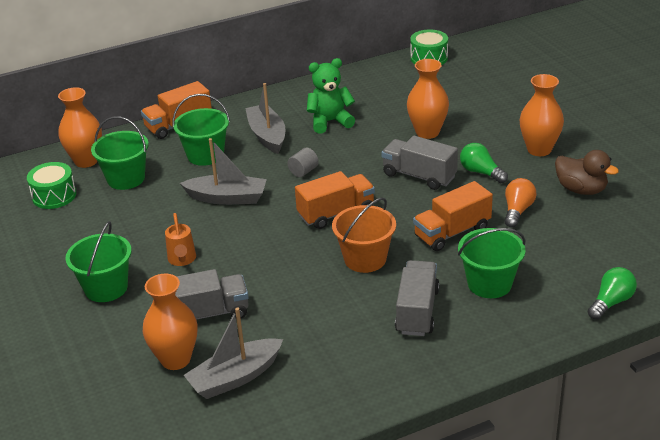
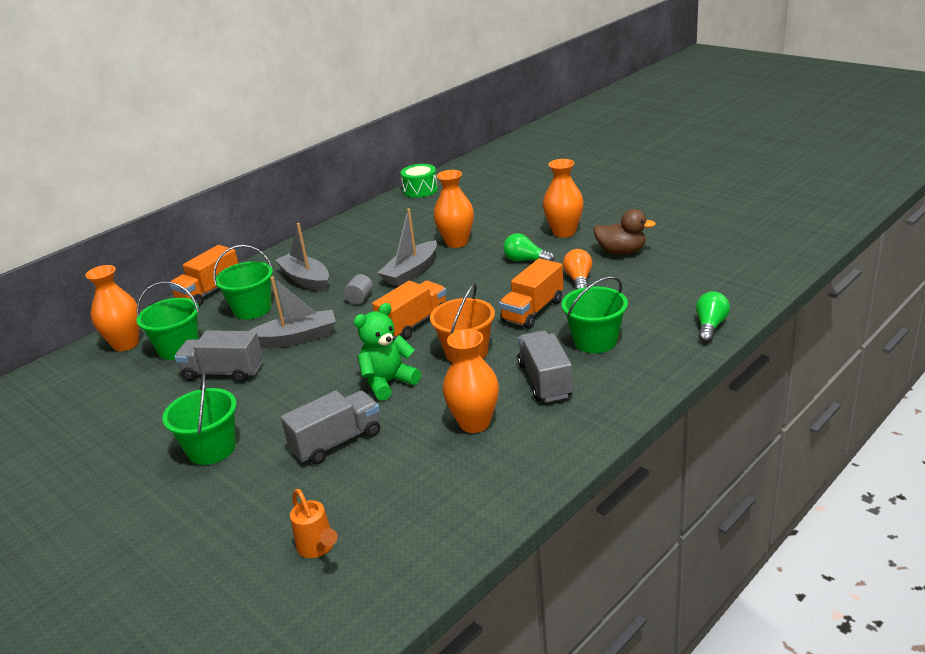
camera: 20 degrees left, 5 degrees down
green drum [27,162,76,209] -> none
orange vase [143,273,197,370] -> orange vase moved to [443,329,499,433]
orange watering can [165,213,196,266] -> orange watering can moved to [290,489,338,558]
grey boat [184,307,283,399] -> grey boat moved to [378,209,437,287]
green teddy bear [307,58,355,134] -> green teddy bear moved to [354,303,421,401]
grey truck [381,136,458,190] -> grey truck moved to [174,330,263,383]

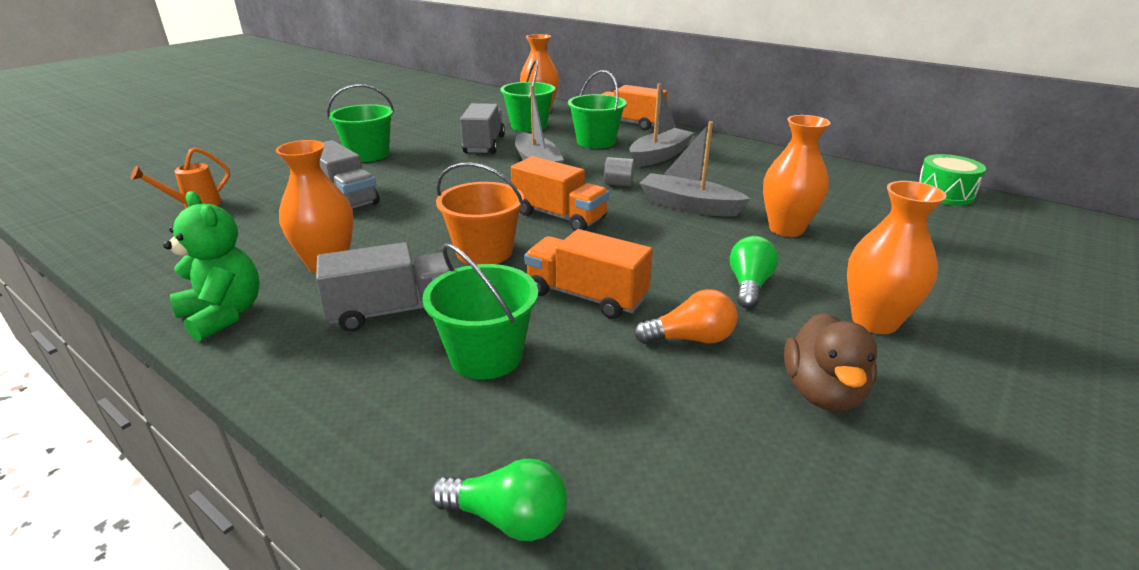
camera: 80 degrees right, 0 degrees up
green teddy bear [354,303,421,401] -> green teddy bear moved to [163,191,260,342]

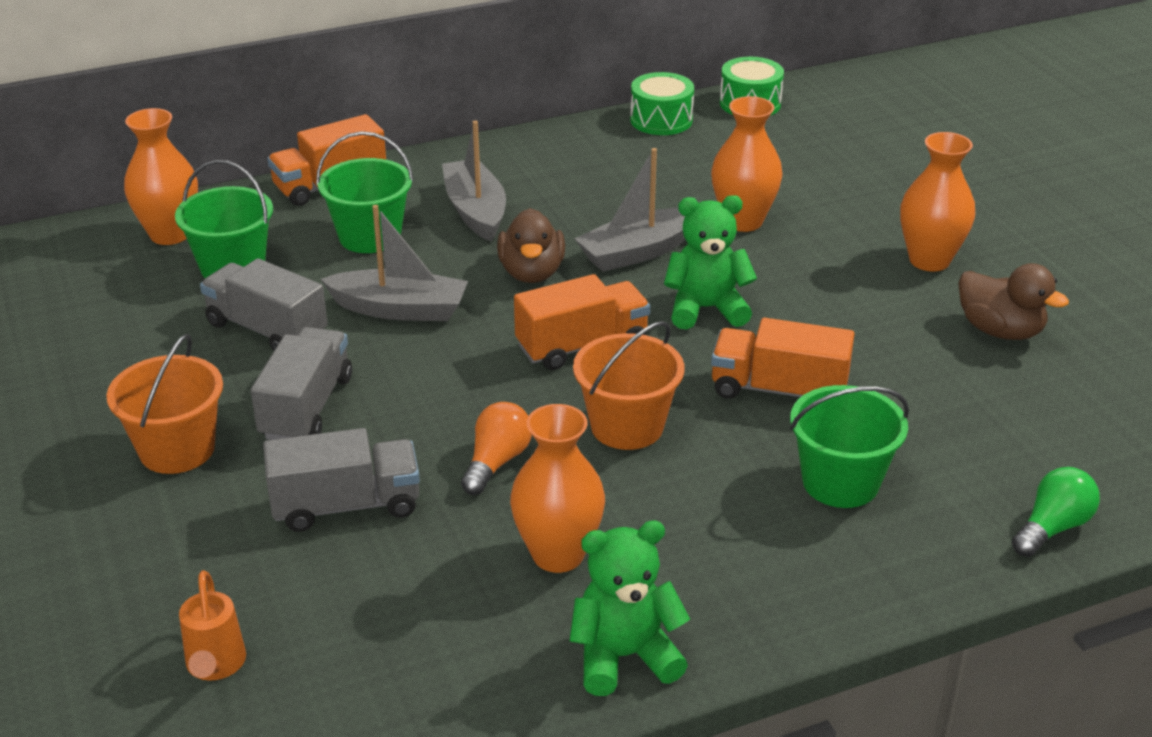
camera: 60 degrees left, 5 degrees up
grey truck [316,242,450,332] -> grey truck moved to [251,327,352,440]
green bucket [327,84,394,162] -> orange bucket [106,334,223,474]
orange truck [524,229,653,319] -> orange truck turned 45 degrees clockwise [711,318,854,398]
grey cylinder [604,157,634,186] -> brown duck [497,208,565,283]
orange light bulb [634,289,737,344] -> orange light bulb moved to [461,402,532,495]
green light bulb [730,236,778,309] -> none
none -> green drum [630,72,694,135]
none -> green teddy bear [664,195,757,329]

